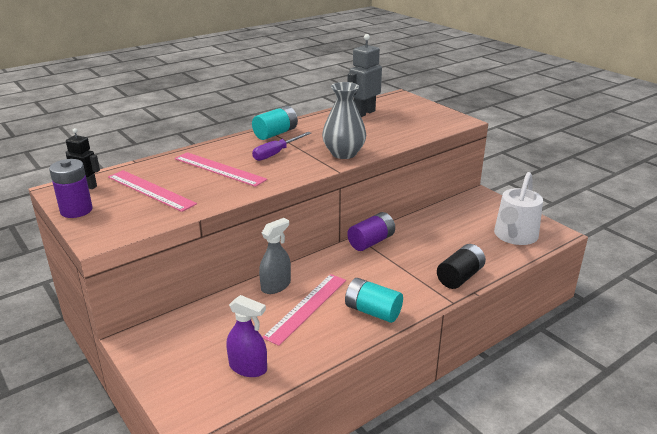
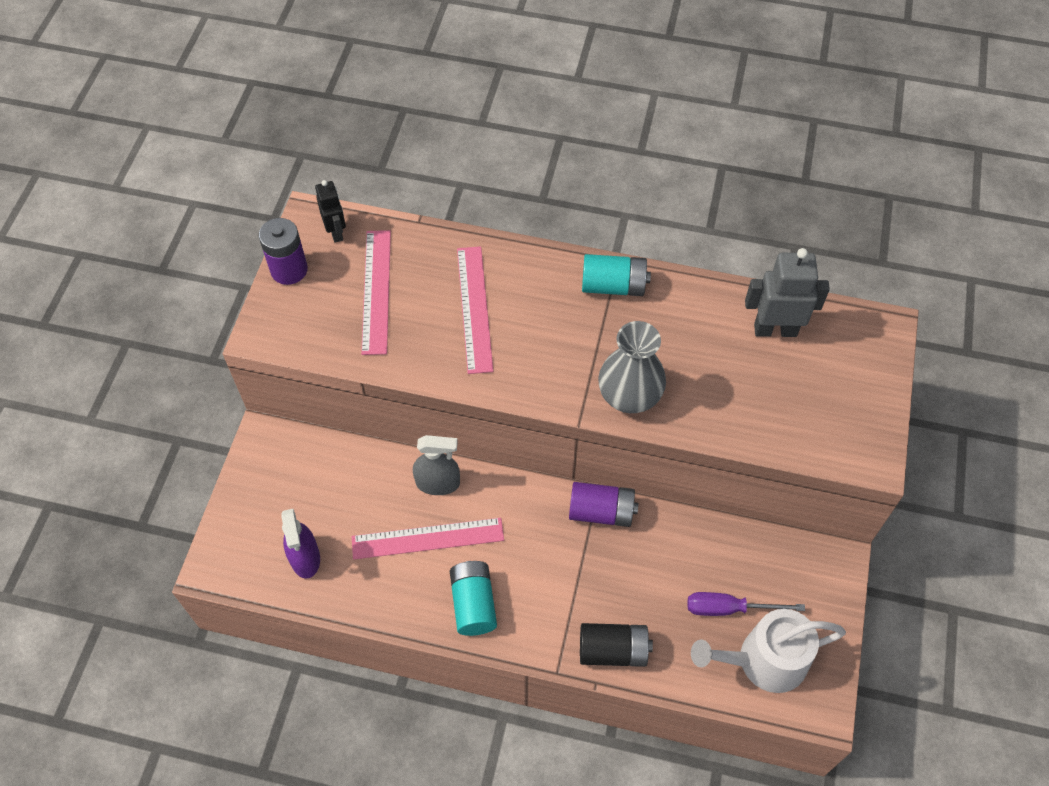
camera: 50 degrees right, 30 degrees up
purple screwdriver [252,132,311,161] -> purple screwdriver moved to [687,592,805,616]

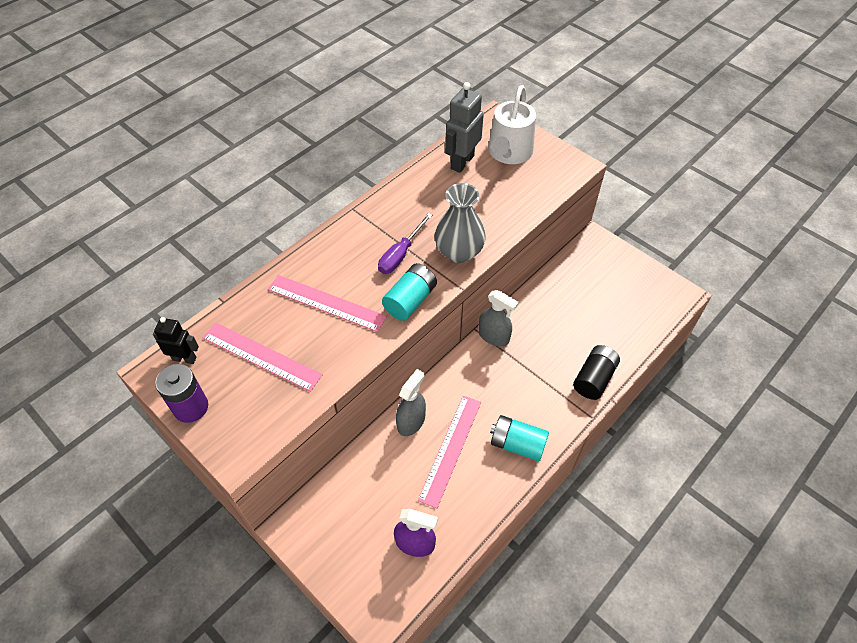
camera: 60 degrees left, 5 degrees down
purple battery [569,482,639,527] -> grey spray bottle [479,290,519,347]
turquoise battery [582,254,651,296] -> turquoise battery moved to [382,263,437,321]
purple screwdriver [687,592,805,616] -> purple screwdriver moved to [378,213,432,274]
white watering can [691,609,846,693] -> white watering can moved to [488,85,536,164]

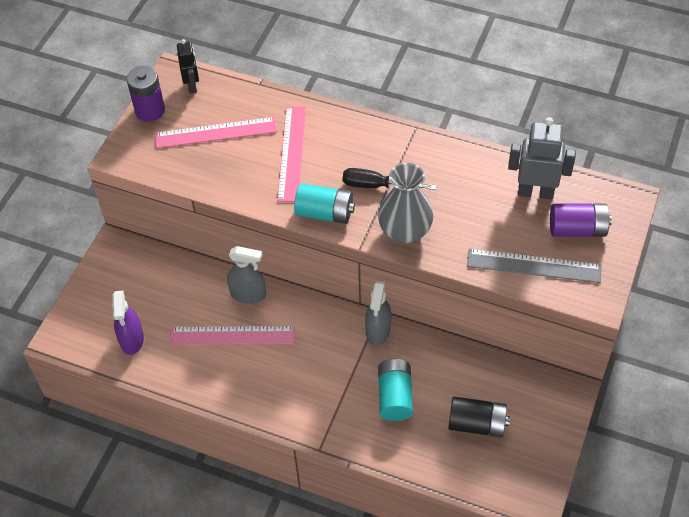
camera: 70 degrees right, 0 degrees up
pink ruler [203,322,323,392] -> pink ruler turned 75 degrees clockwise [155,117,277,148]
purple screwdriver [378,213,432,274] -> black screwdriver [343,168,436,190]
white watering can [488,85,536,164] -> purple battery [550,203,612,237]
turquoise battery [490,415,549,461] -> turquoise battery moved to [378,359,413,421]
black battery [573,345,620,400] -> black battery moved to [448,397,510,437]
none -> grey ruler [467,248,602,283]

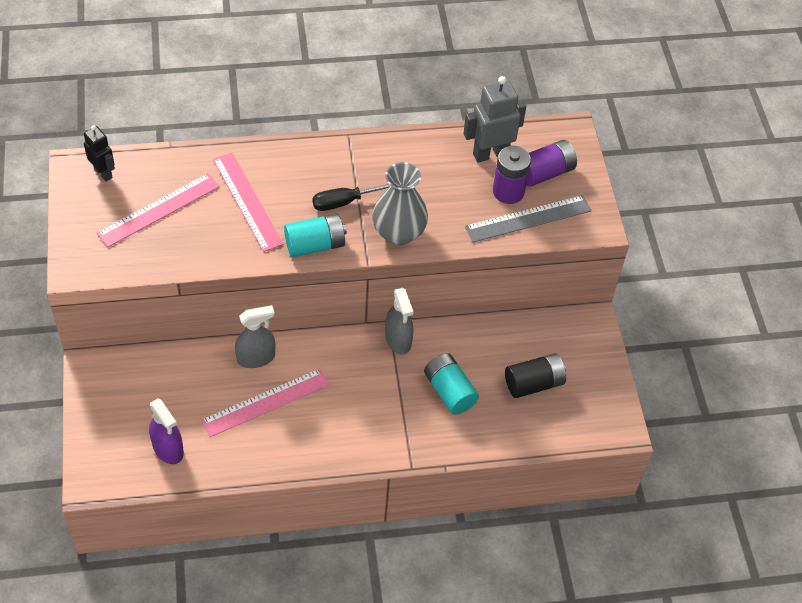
camera: 35 degrees left, 0 degrees up
purple battery [126,66,165,122] -> purple battery moved to [493,146,531,204]

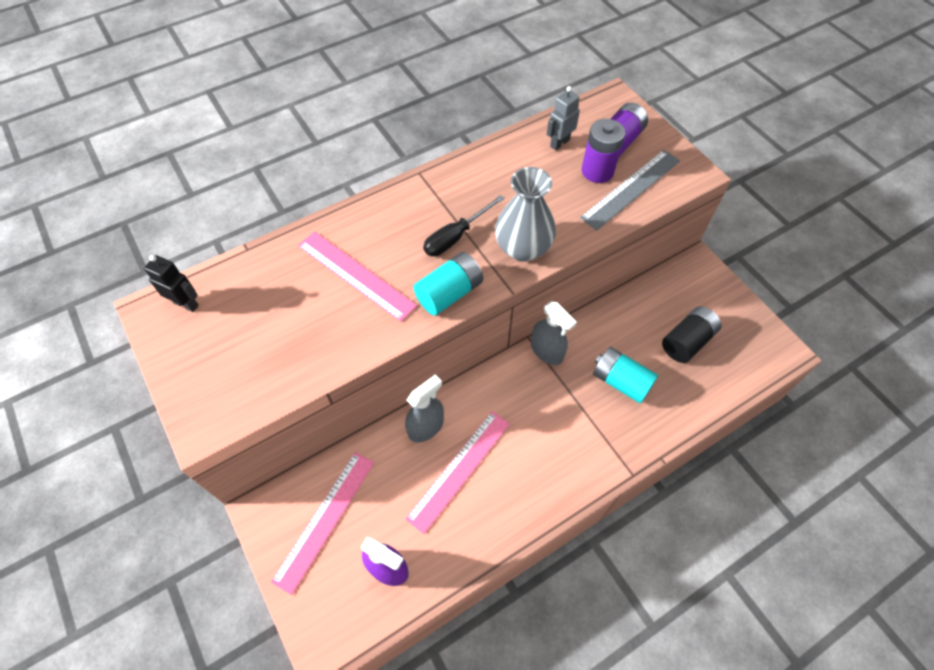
camera: 20 degrees left, 5 degrees up
pink ruler [97,173,220,247] -> pink ruler moved to [271,452,374,595]
grey robot [463,76,526,162] -> grey robot [547,86,580,150], size x0.62

